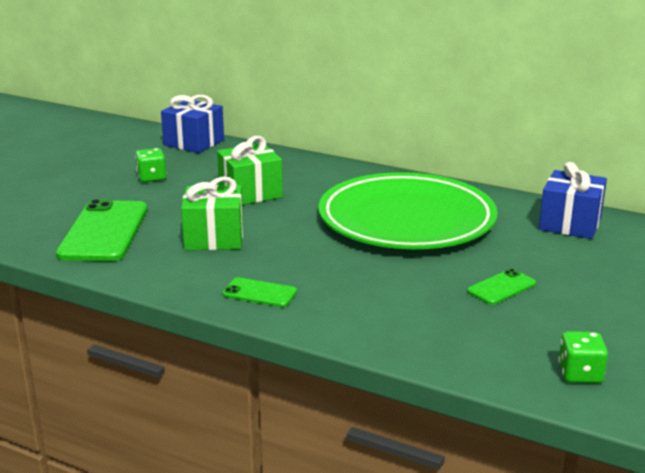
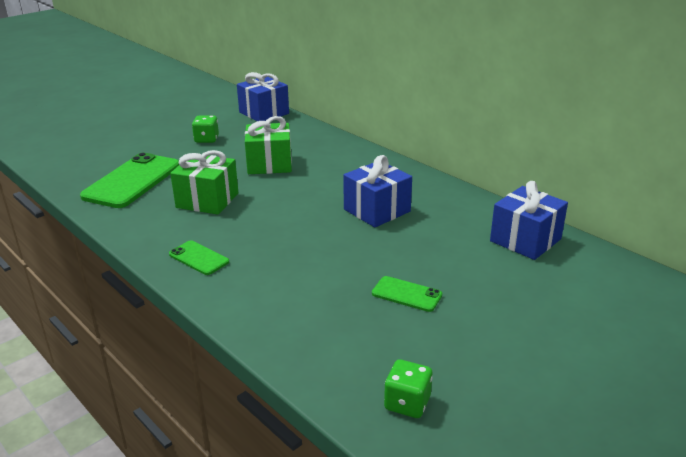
camera: 20 degrees right, 5 degrees up
green plate [319,172,498,249] -> blue gift [343,155,412,227]
green phone [467,269,536,305] -> green phone turned 45 degrees clockwise [372,276,442,312]

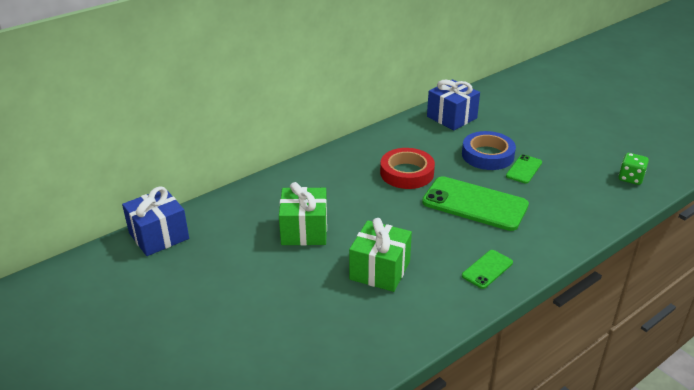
camera: 85 degrees left, 5 degrees up
green phone [80,153,179,208] -> green phone moved to [422,176,529,231]
green dice [192,116,219,143] -> none
blue gift [343,155,412,227] -> red tape [380,148,435,189]
none -> blue tape [462,131,516,170]

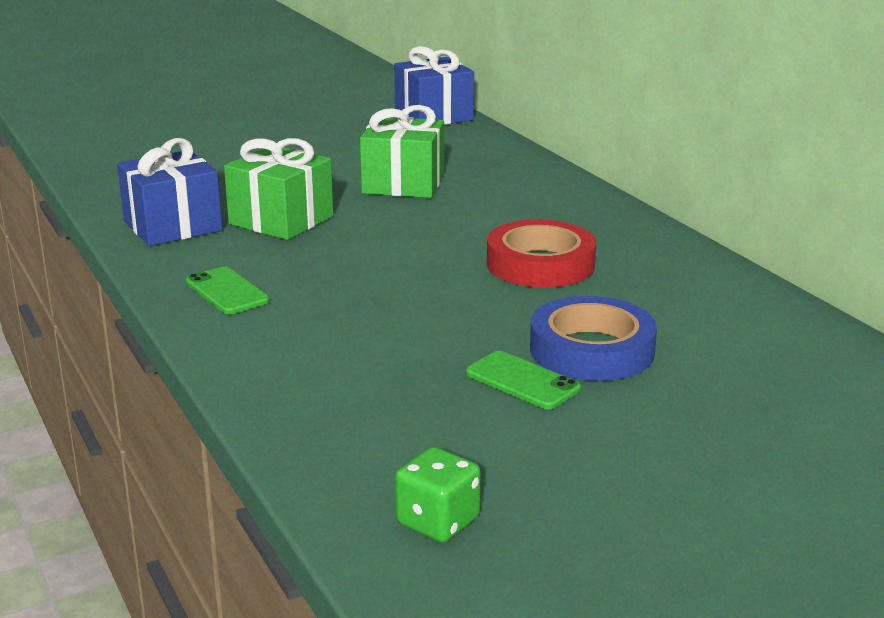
camera: 100 degrees right, 10 degrees down
green phone [422,176,529,231] -> none
blue gift [427,80,480,130] -> blue gift moved to [117,138,222,246]

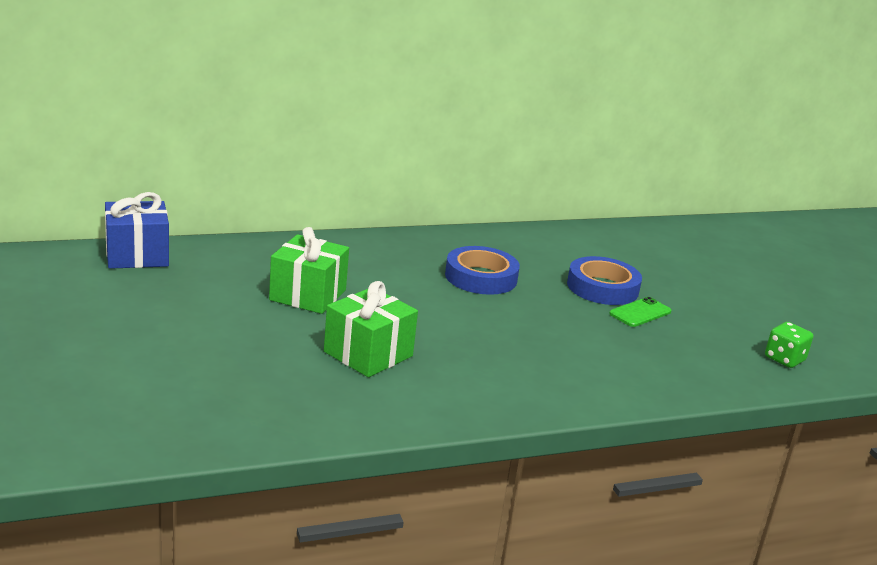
camera: 85 degrees left, 0 degrees up
blue gift [117,138,222,246] -> none
green phone [185,266,270,314] -> none
red tape [487,219,596,288] -> blue tape [445,246,520,295]

